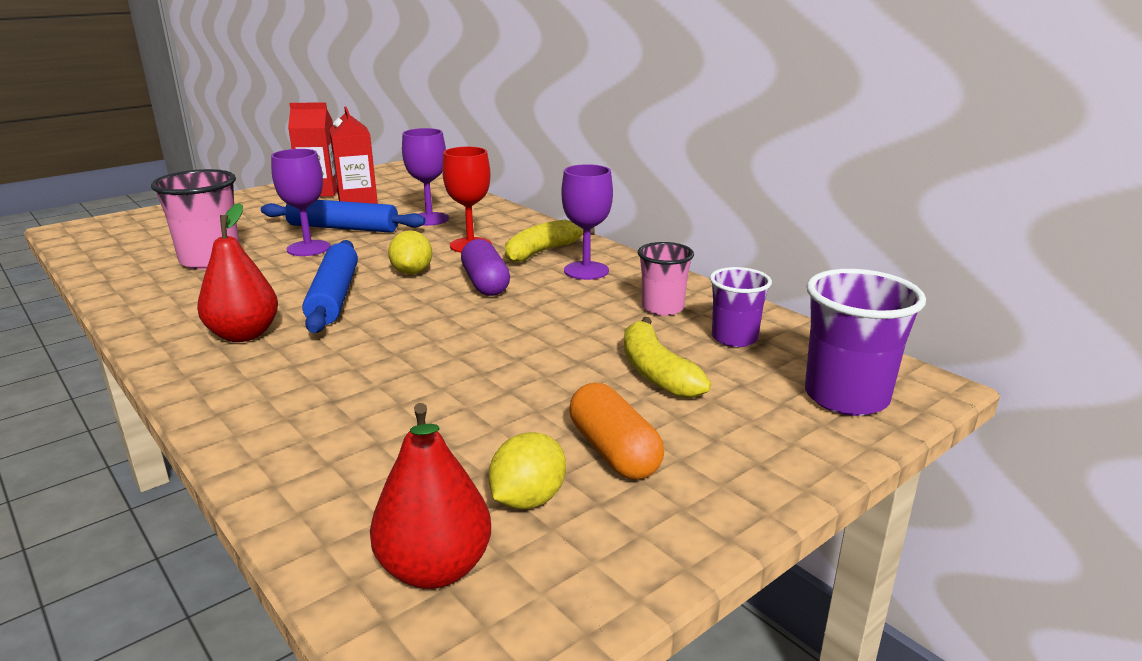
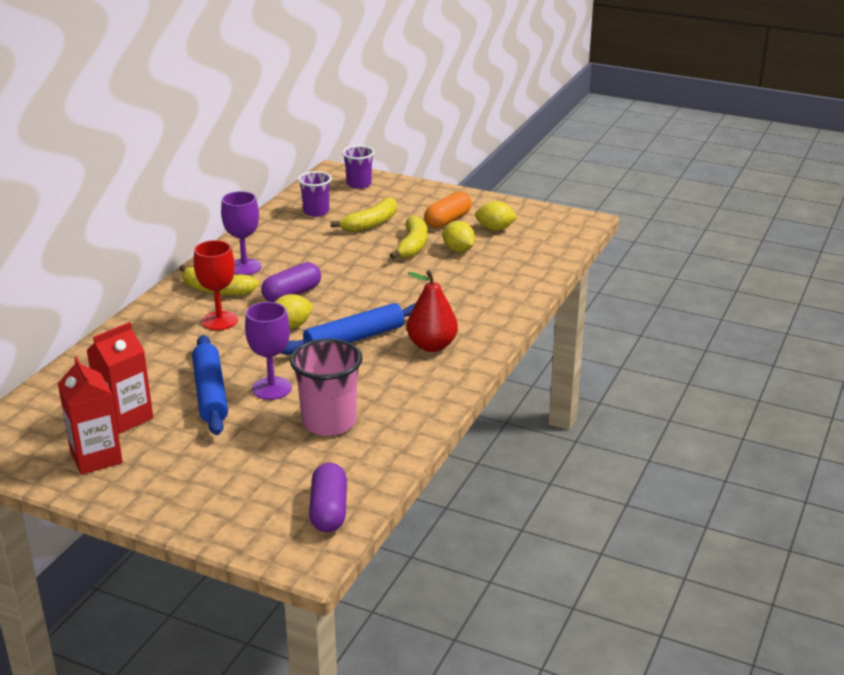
camera: 115 degrees left, 5 degrees up
red pear [370,403,491,589] -> none
purple goblet [402,128,449,226] -> none
pink cup [638,242,694,316] -> none
purple cup [805,269,926,416] -> purple cup [342,145,374,189], size x0.64
none -> purple capsule [309,463,347,532]
none -> yellow banana [390,215,428,259]
none -> yellow lemon [443,221,475,252]

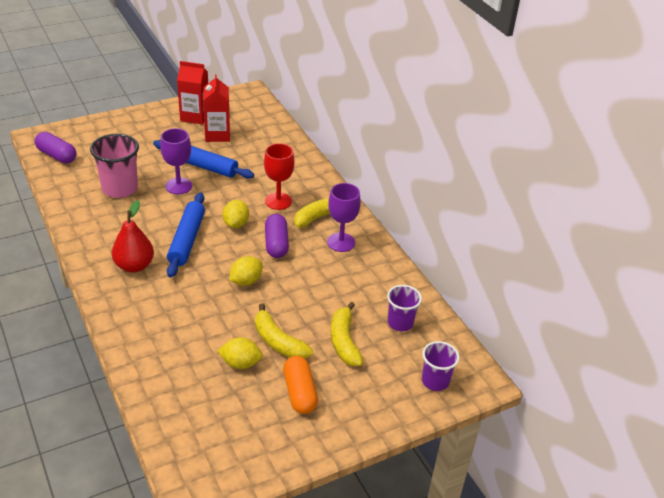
camera: 125 degrees right, 10 degrees up
yellow lemon [475,201,518,231] -> yellow lemon moved to [229,256,263,286]

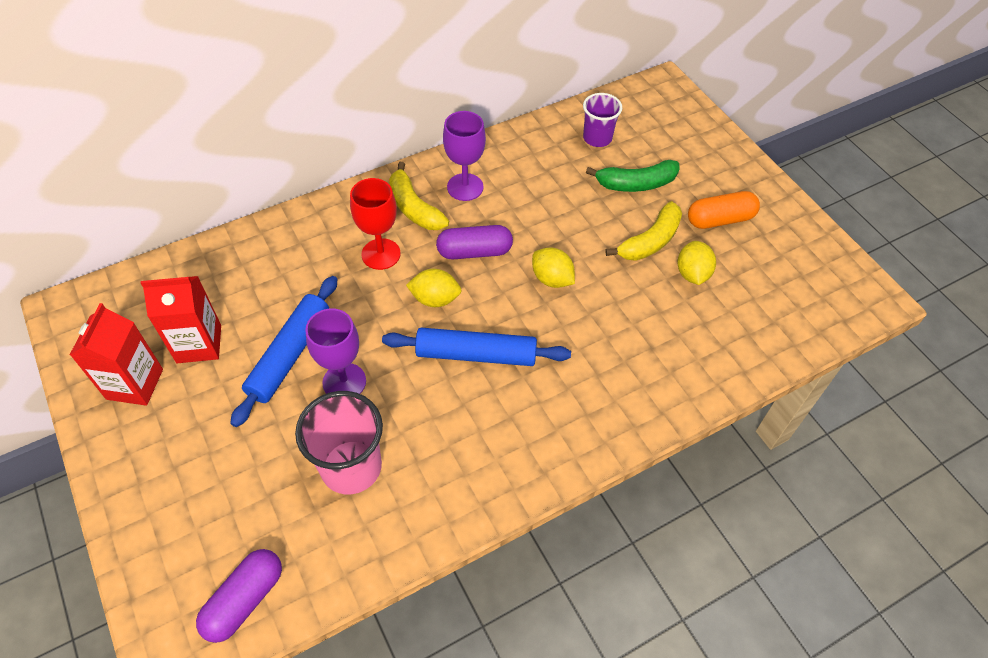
camera: 90 degrees left, 15 degrees up
red pear [112,200,154,273] -> none
yellow banana [331,302,363,366] -> green banana [586,160,680,192]
purple cup [422,341,460,391] -> none

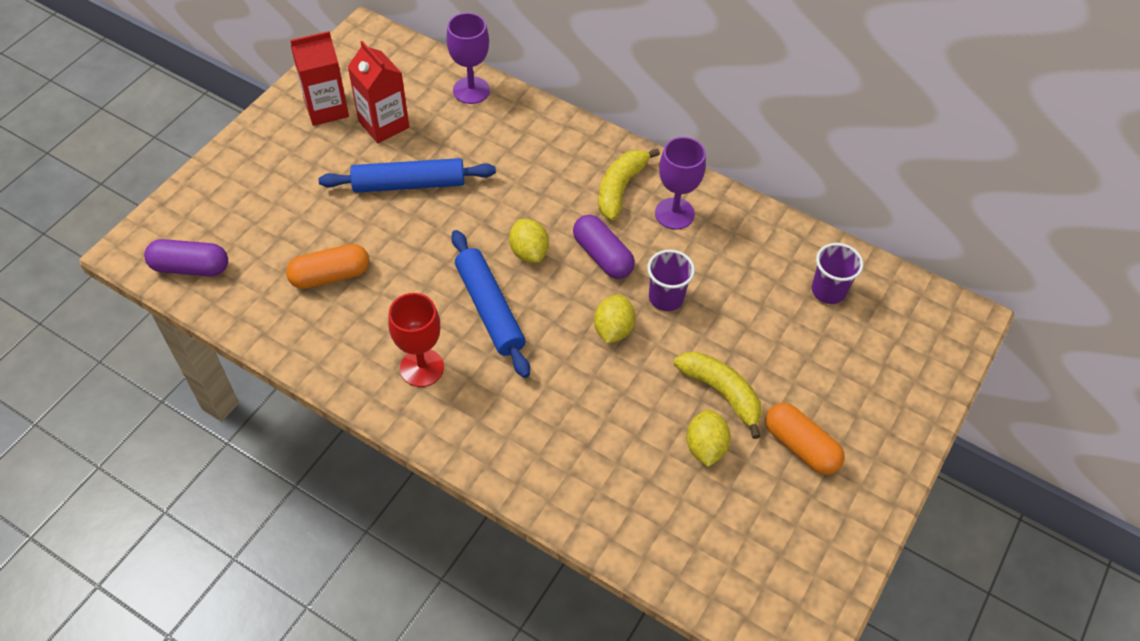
camera: 60 degrees right, 0 degrees up
pink cup [295,391,383,494] -> orange capsule [286,244,369,289]
purple goblet [305,308,366,394] -> purple goblet moved to [446,13,490,104]
red goblet [350,178,401,270] -> red goblet moved to [388,293,444,387]
green banana [586,160,680,192] -> none
yellow banana [605,201,682,261] -> yellow banana turned 150 degrees counterclockwise [674,351,762,439]
yellow lemon [677,241,716,285] -> yellow lemon turned 60 degrees counterclockwise [686,409,731,467]
none -> purple cup [647,250,695,311]

